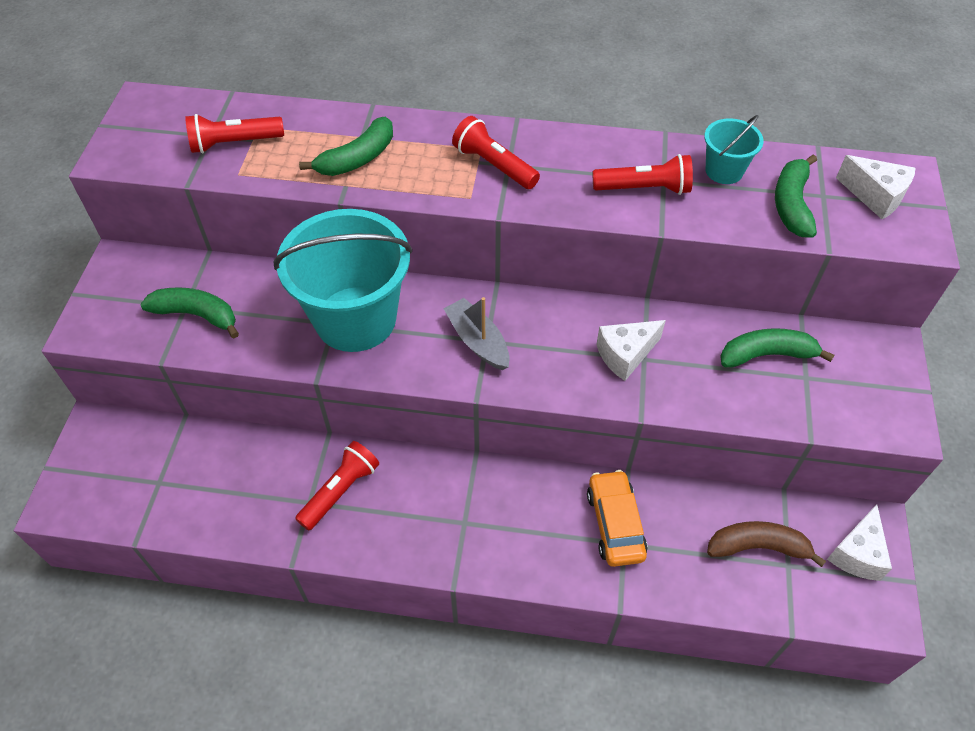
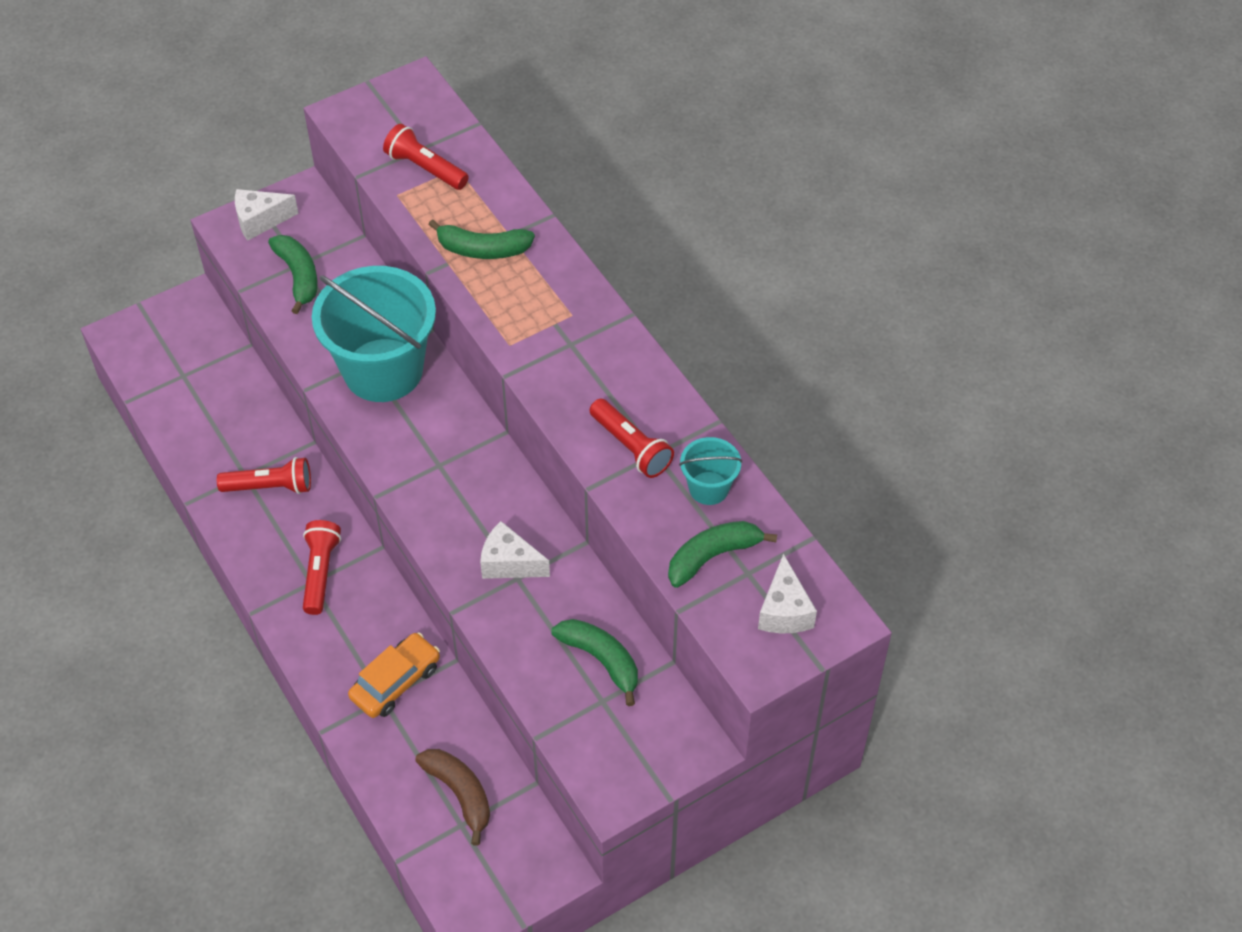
camera: 50 degrees right, 0 degrees up
grey boat [443,297,510,370] -> none
red flashlight [452,116,540,189] -> red flashlight moved to [303,520,341,615]
white cheese [827,504,892,581] -> white cheese moved to [235,189,299,241]

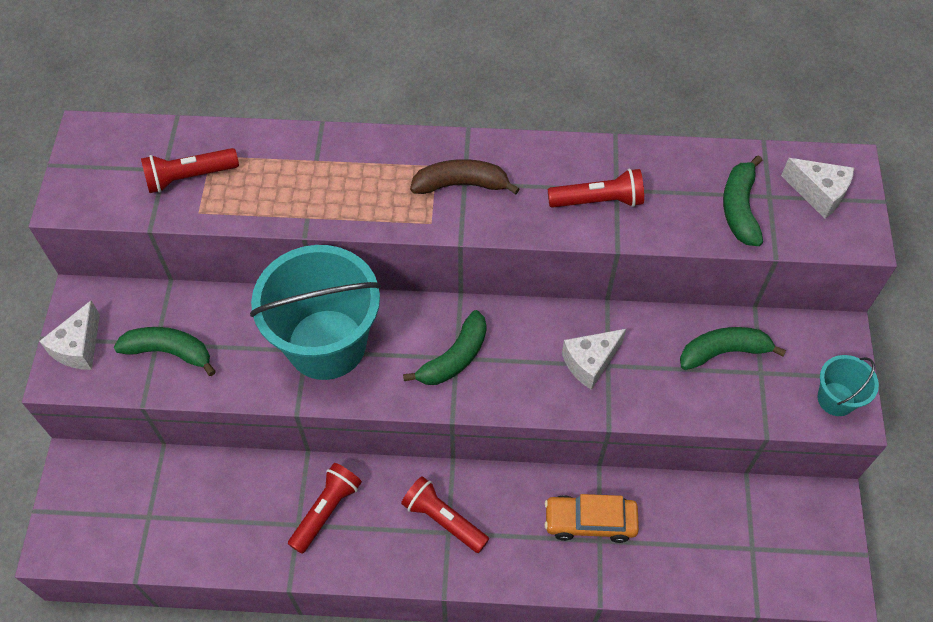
camera: 55 degrees left, 5 degrees up
orange car [348,632,440,718] -> orange car turned 75 degrees counterclockwise [545,494,639,543]
brown banana [416,749,490,846] -> brown banana moved to [410,159,519,195]
green banana [428,219,535,259] -> green banana moved to [403,310,487,385]
turquoise bucket [679,437,742,505] -> turquoise bucket moved to [818,355,879,416]

